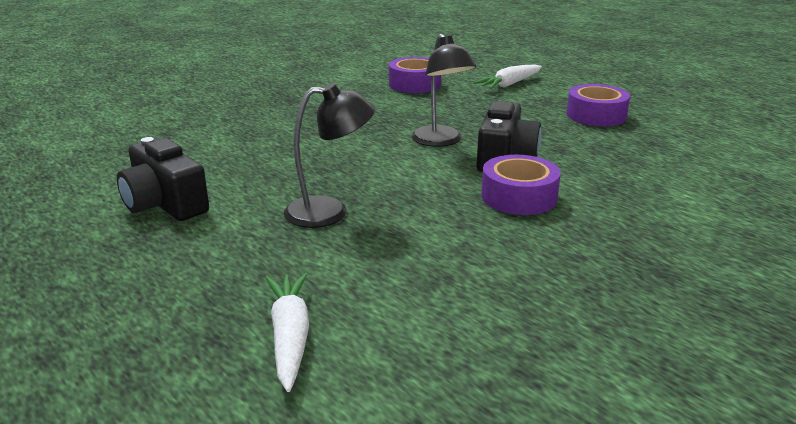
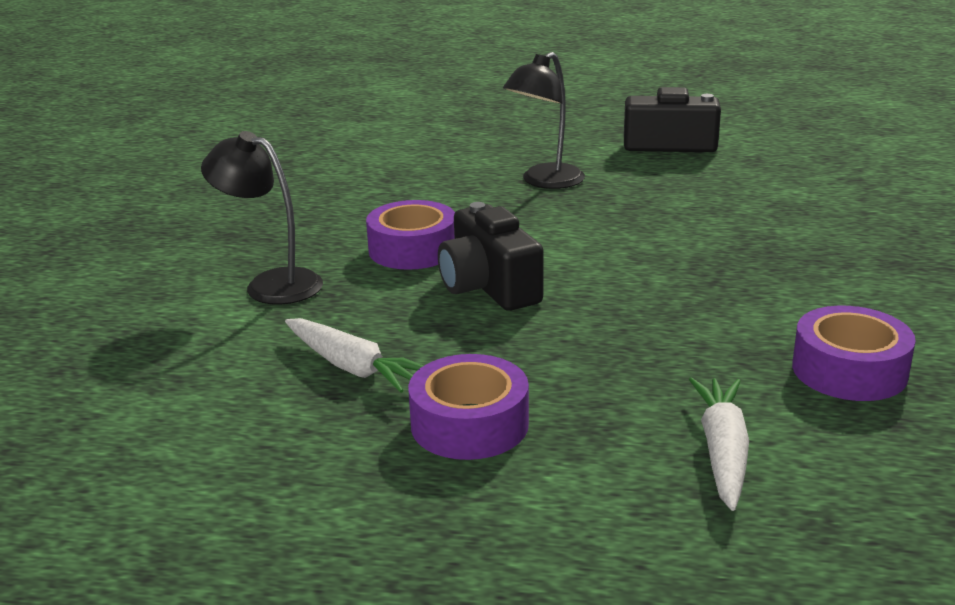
camera: 140 degrees right, 0 degrees up
white carrot [265,273,309,392] -> white carrot moved to [285,318,424,393]
black lamp [411,34,476,147] -> black lamp moved to [201,131,323,305]

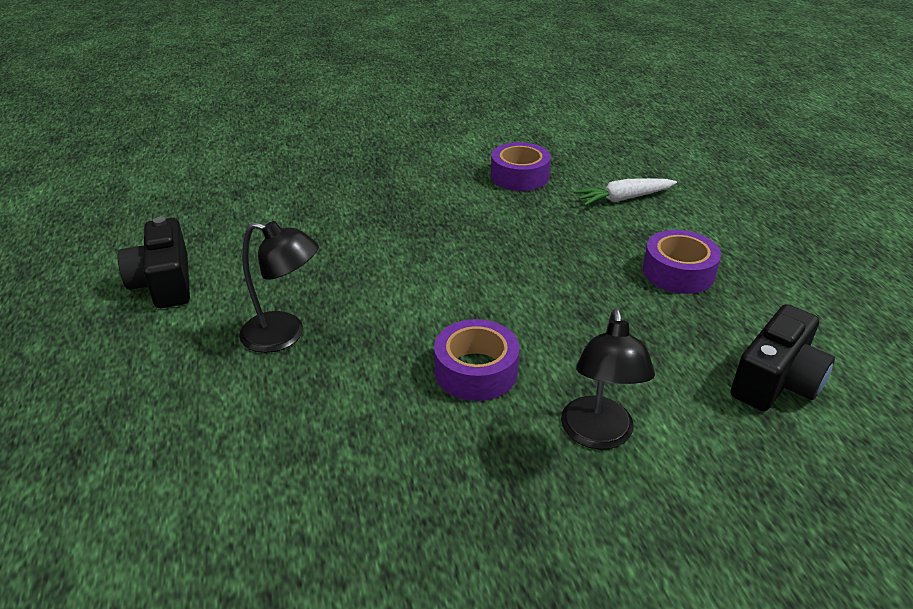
camera: 115 degrees left, 10 degrees up
white carrot [285,318,424,393] -> none
black camera [438,202,543,311] -> black camera moved to [731,304,835,411]

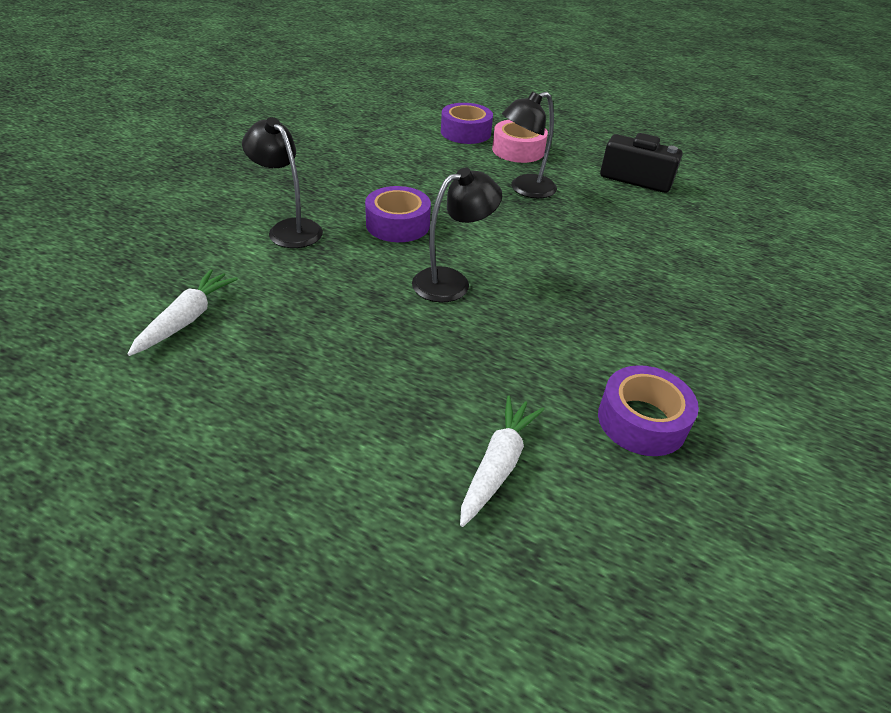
camera: 130 degrees right, 5 degrees up
purple tape [643,230,721,294] -> purple tape moved to [441,103,493,144]
black camera [731,304,835,411] -> white carrot [128,269,238,356]
none -> black lamp [412,168,502,302]
none -> pink tape [492,120,548,163]

